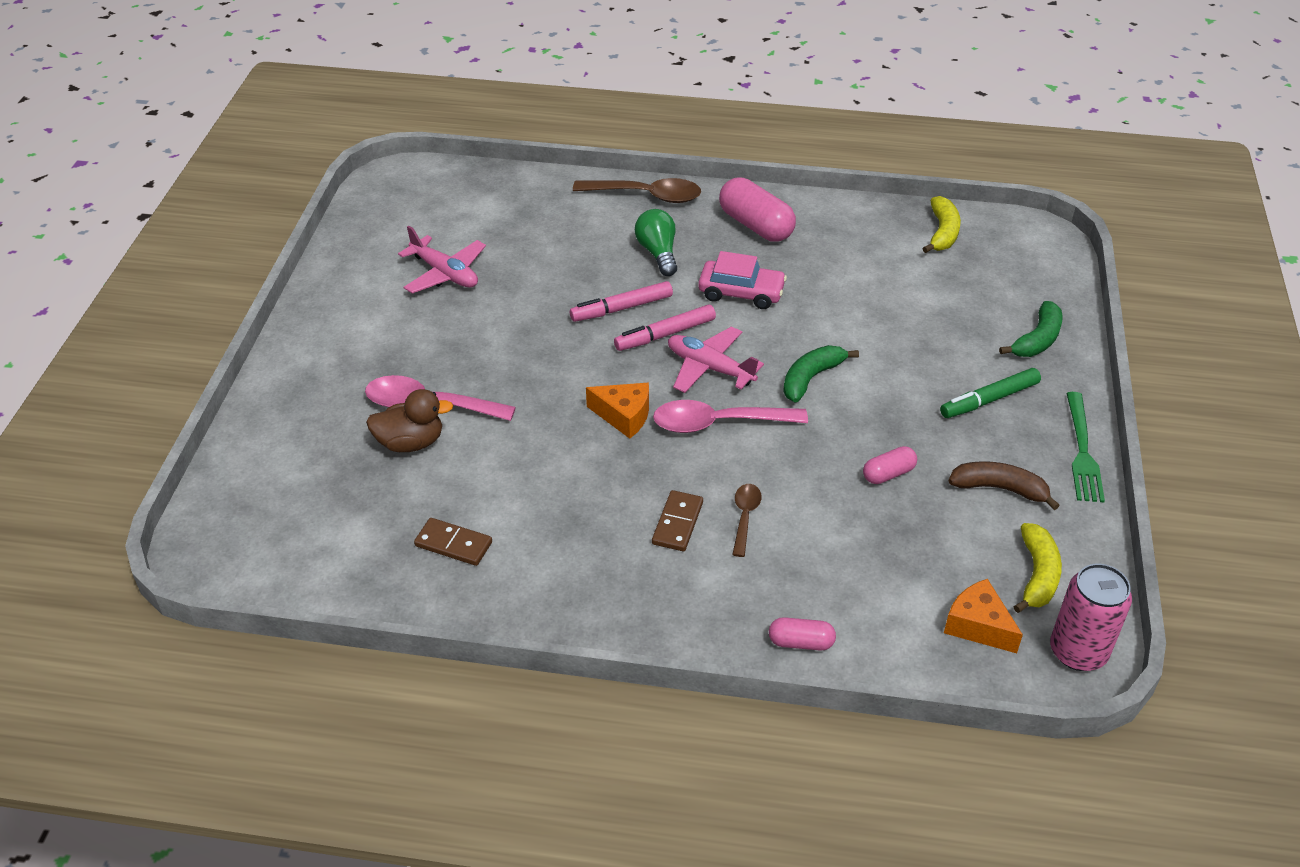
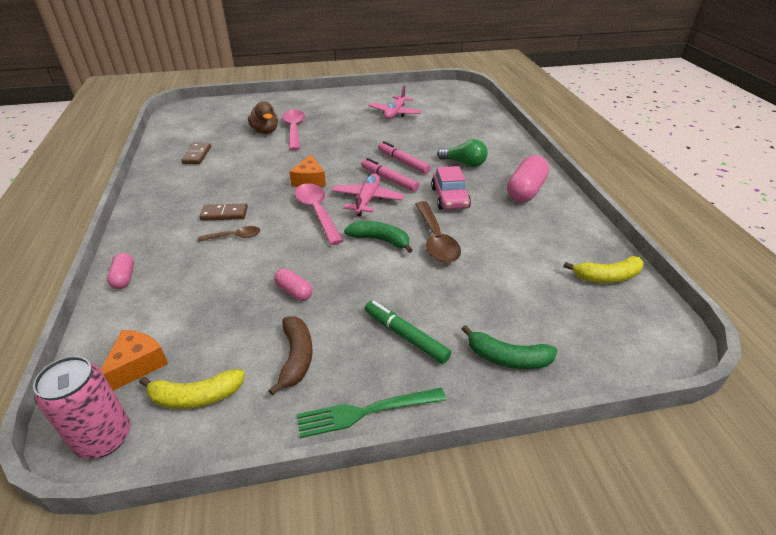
camera: 70 degrees right, 5 degrees down
brown spoon [573,178,701,203] -> brown spoon moved to [415,201,461,263]
green light bulb [635,209,677,276] -> green light bulb turned 60 degrees clockwise [437,139,488,167]

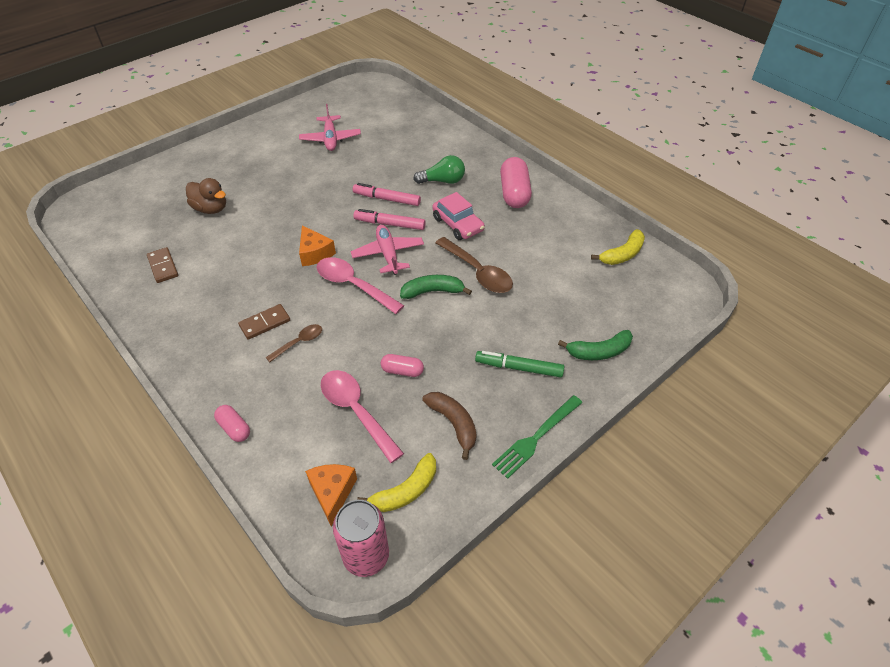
camera: 30 degrees left, 10 degrees up
pink spoon [282,110,305,151] -> pink spoon moved to [321,370,404,463]

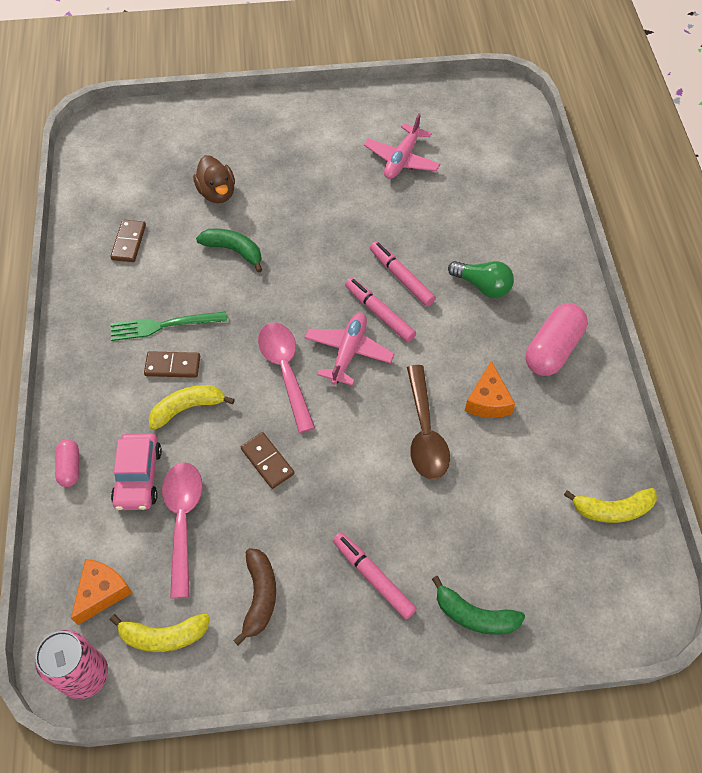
camera: 35 degrees right, 10 degrees up
brown spoon [265,324,322,362] -> yellow banana [148,385,235,430]
orange cheese [299,225,336,266] -> orange cheese moved to [465,361,515,418]
pink capsule [381,354,424,377] -> none
green banana [400,275,472,299] -> green banana moved to [196,228,262,273]
pink car [432,192,485,240] -> pink car moved to [111,433,162,510]
green marker [475,351,564,378] -> pink marker [333,532,417,619]
green fork [492,395,583,479] -> green fork moved to [111,311,227,341]
none -> brown domino [241,432,295,489]

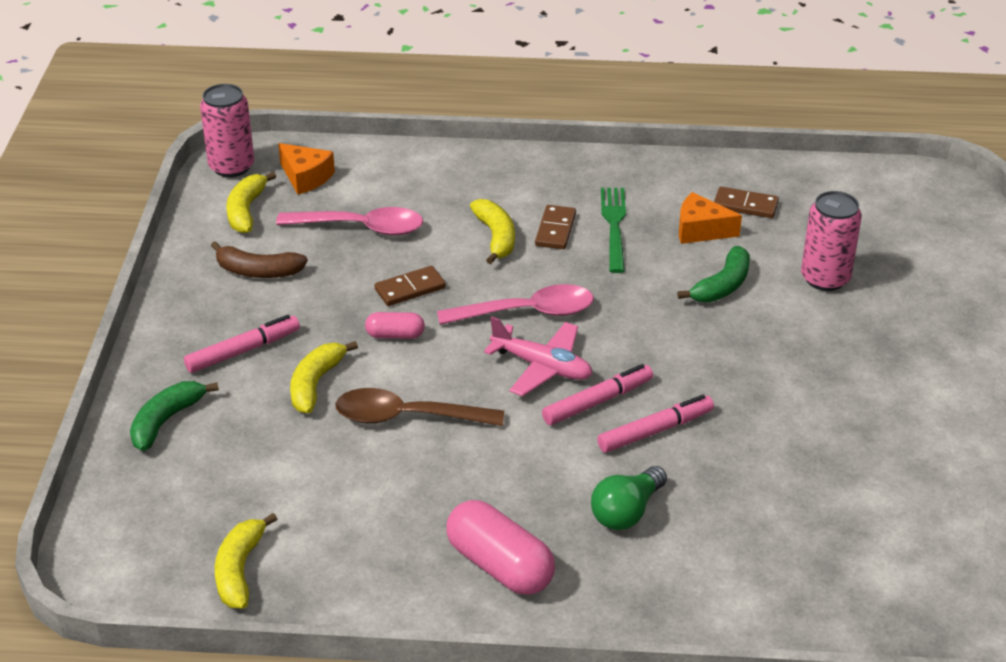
camera: 100 degrees right, 20 degrees down
pink capsule [55,439,79,487] -> pink capsule moved to [365,312,425,339]
pink car [111,433,162,510] -> none
brown duck [193,155,235,203] -> pink can [801,191,862,291]
pink plane [364,113,441,179] -> none
orange cheese [465,361,515,418] -> orange cheese moved to [679,192,742,244]
none -> yellow banana [290,341,358,413]

